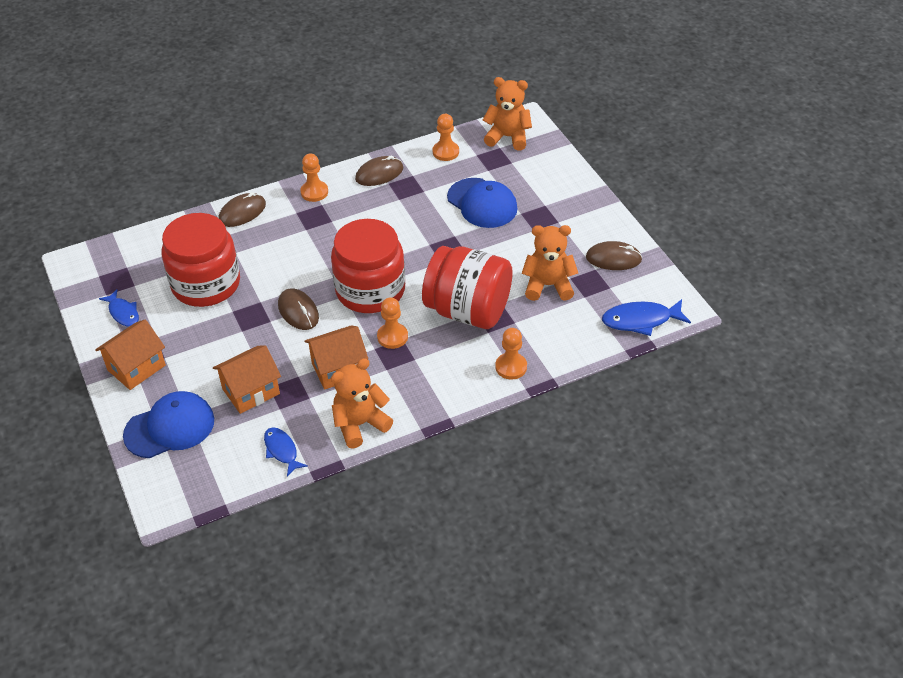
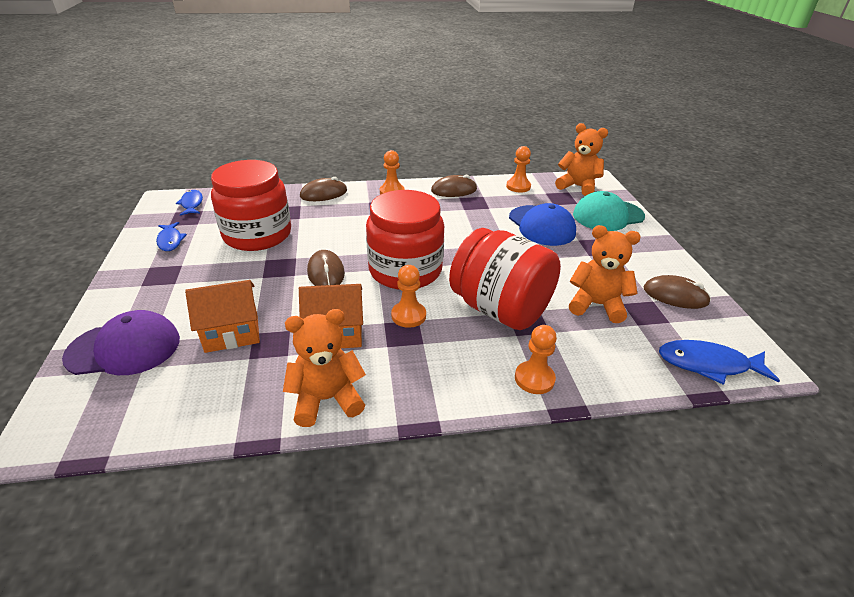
camera: 15 degrees right, 10 degrees down
orange house [95,319,166,390] -> none
blue cap [123,391,214,458] -> purple cap [62,310,180,375]
blue fish [264,427,308,477] -> blue fish moved to [176,190,203,216]
none -> turquoise cap [573,191,645,231]

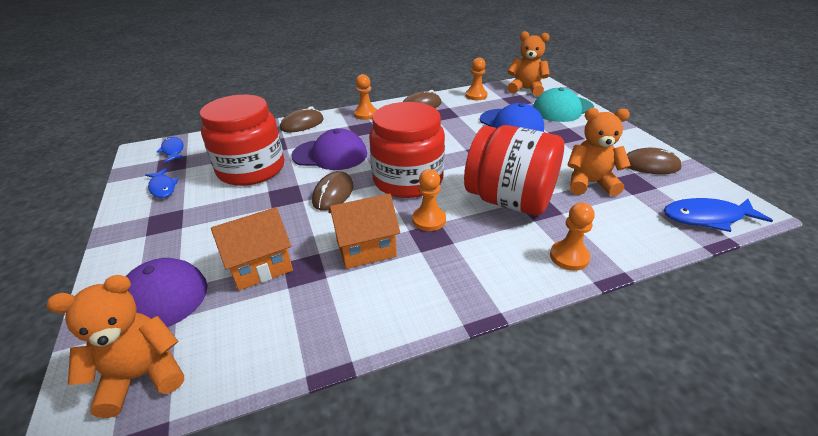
camera: 10 degrees left, 0 degrees up
orange teddy bear [283,309,366,427] -> orange teddy bear moved to [47,275,184,418]
brown mouse [307,250,345,286] -> brown mouse turned 45 degrees clockwise [312,171,353,211]
none -> purple cap [291,128,367,170]

